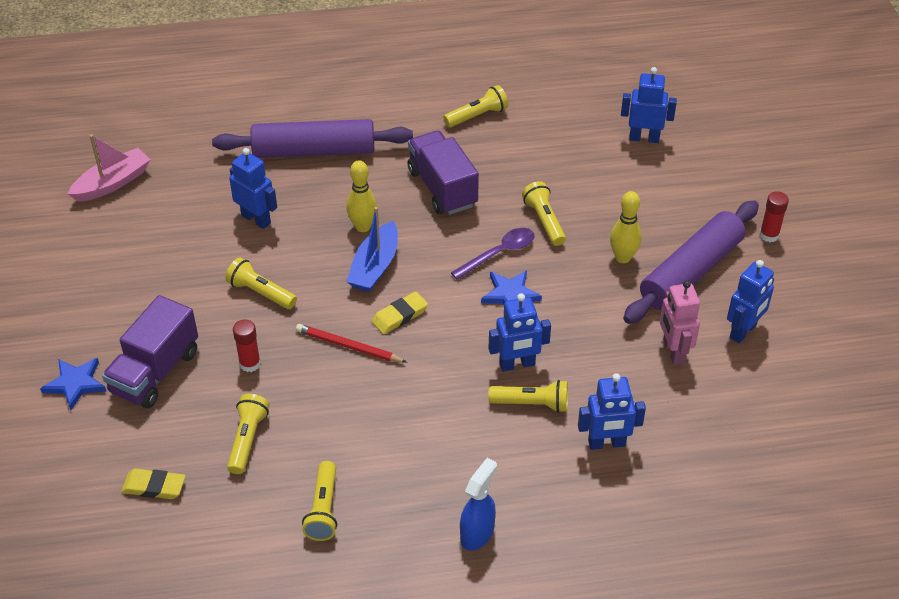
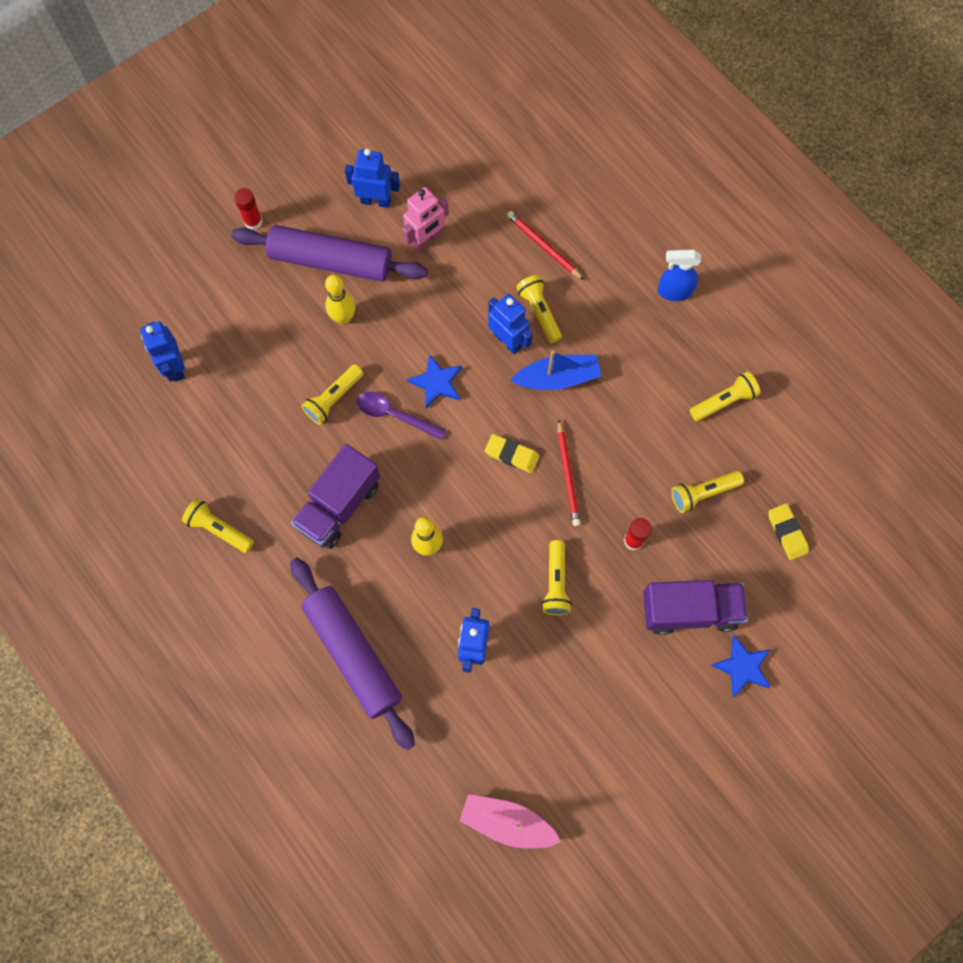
camera: 120 degrees left, 25 degrees up
blue boat [346,207,398,292] -> blue boat moved to [510,350,602,390]
blue robot [578,373,646,450] -> red pencil [507,211,584,280]

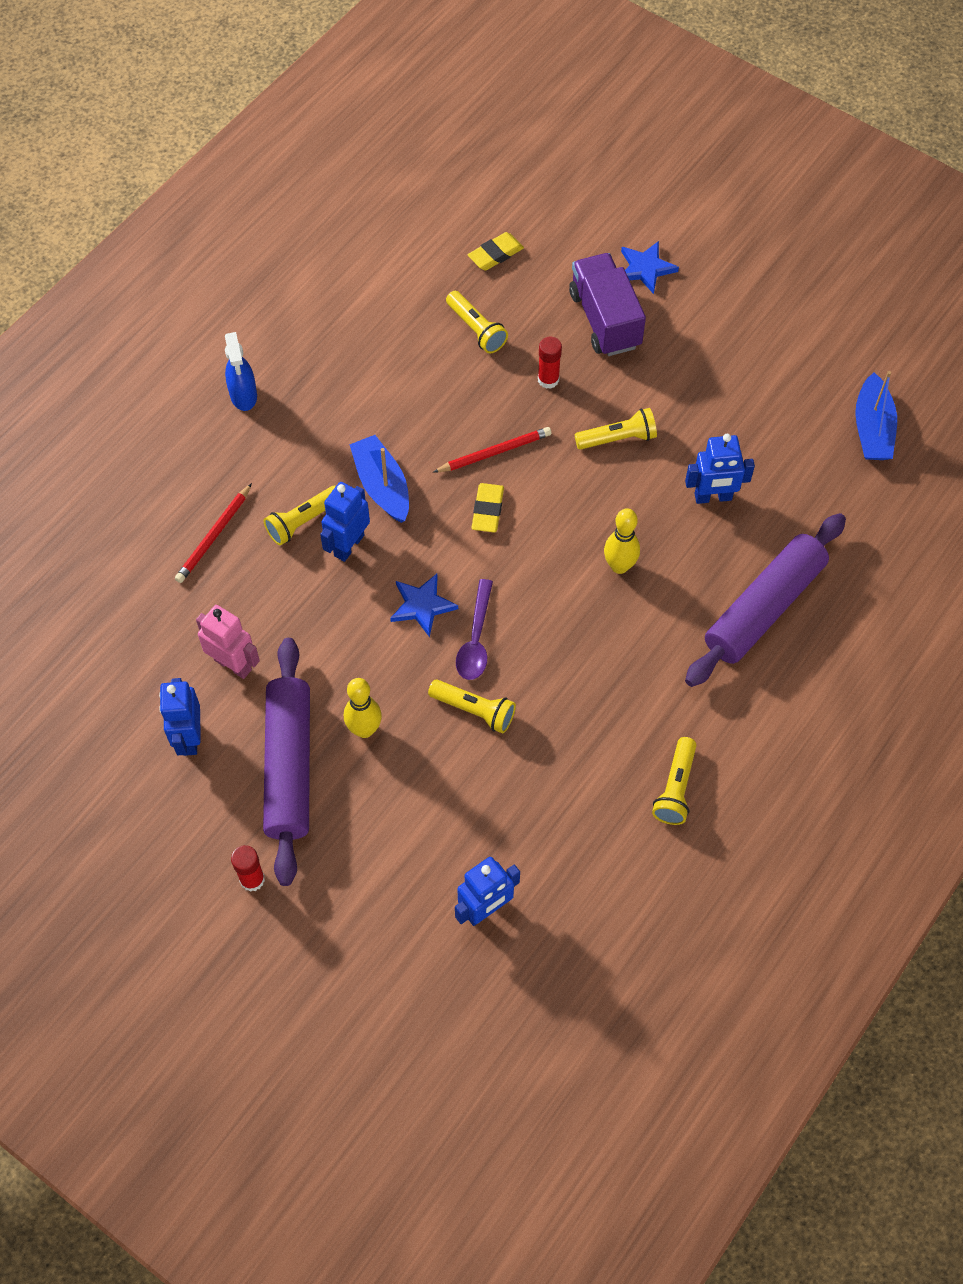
camera: 105 degrees left, 10 degrees down
purple truck [291,444,380,549] -> none
pink boat [460,794,561,848] -> blue boat [855,371,897,460]
yellow flashlight [690,371,760,421] -> none

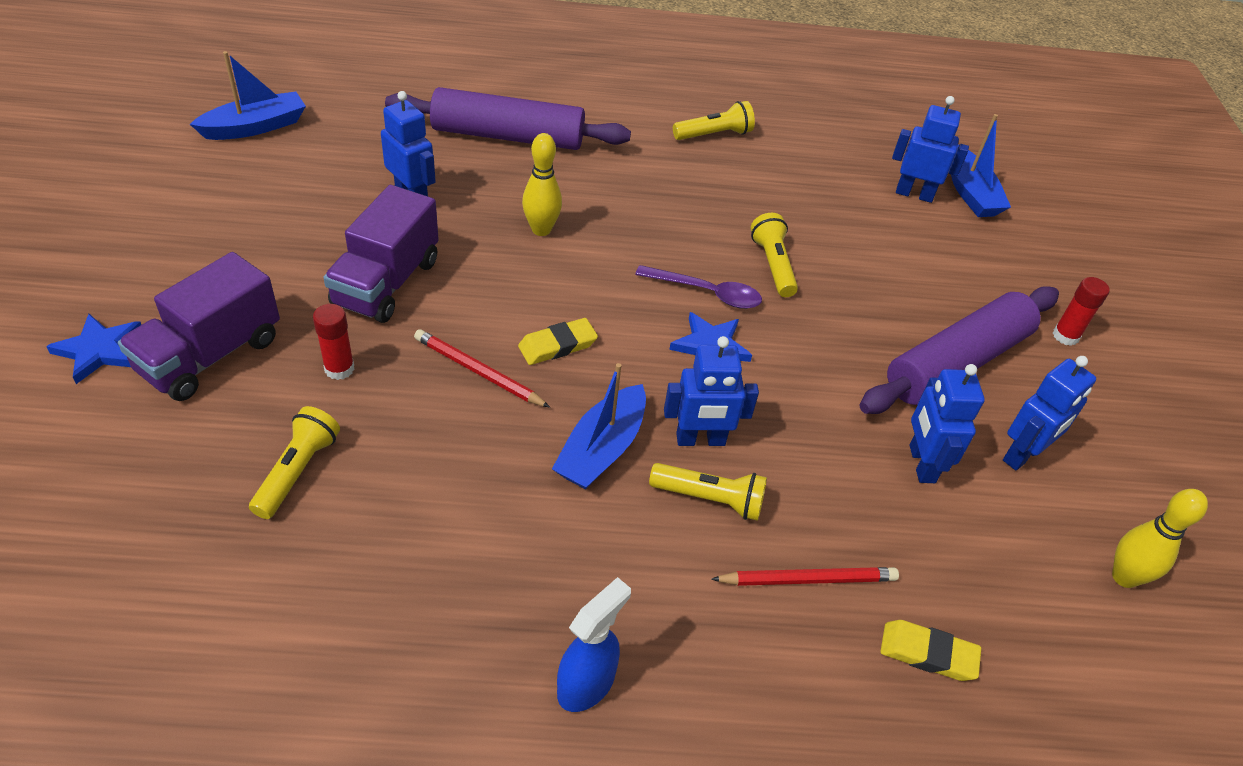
camera: 130 degrees left, 15 degrees down
pink robot [196,605,260,679] -> blue robot [910,364,985,483]
yellow bowling pin [344,678,382,738] -> yellow bowling pin moved to [1112,489,1208,588]
purple spoon [456,579,493,680] -> purple spoon turned 45 degrees clockwise [635,265,762,309]
yellow eraser [468,232,524,271] -> yellow eraser moved to [880,620,981,681]
yellow flashlight [575,408,657,450] -> purple truck [323,185,439,323]
none -> blue boat [951,114,1011,217]

